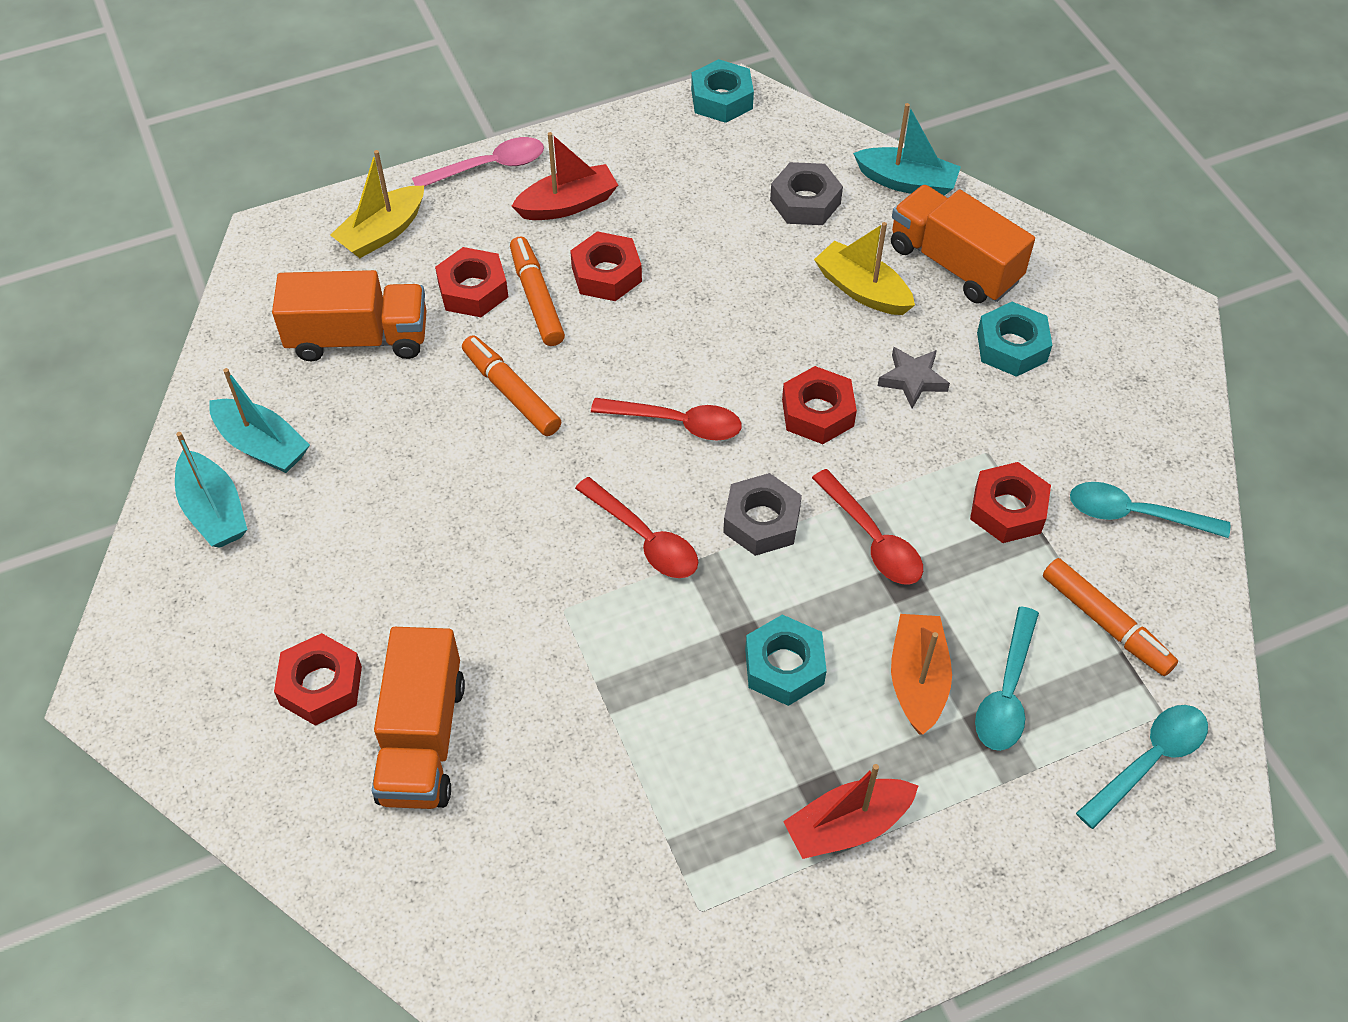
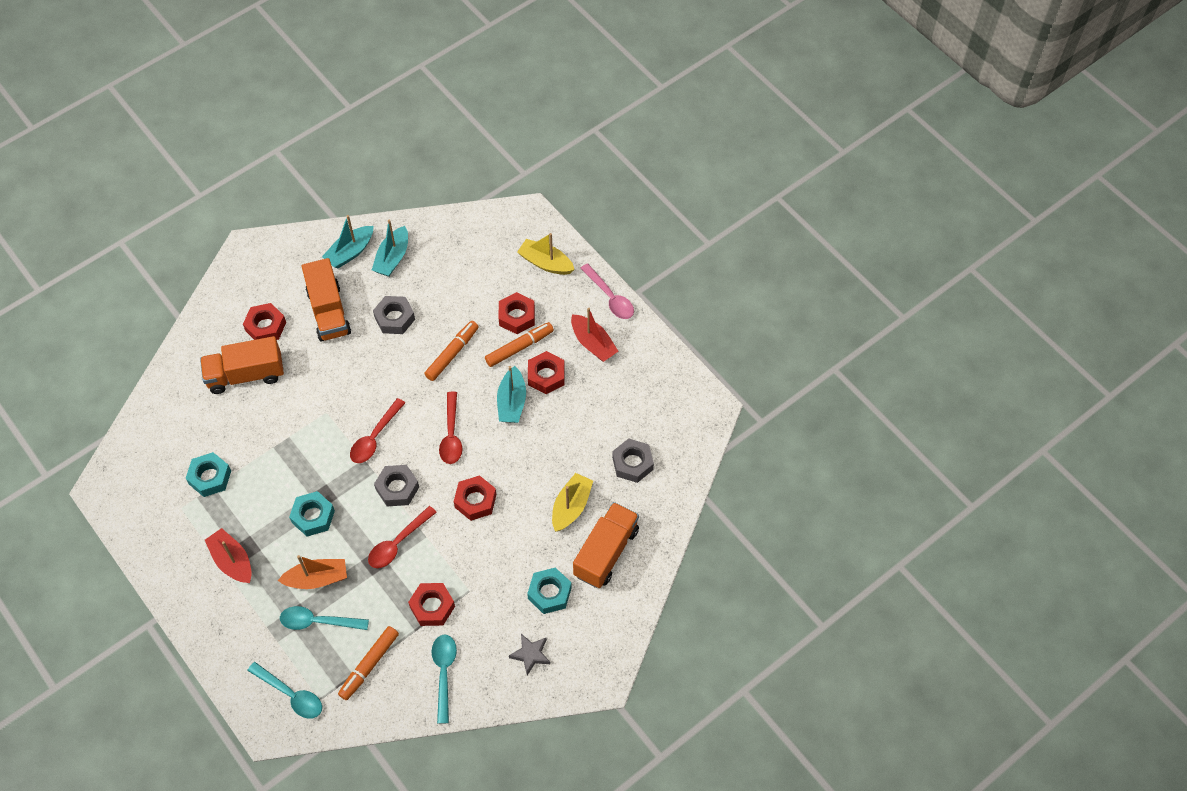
camera: 75 degrees right, 5 degrees up
orange truck [272,270,427,361] -> orange truck moved to [302,258,351,342]
turquoise nut [691,59,754,123] -> turquoise nut moved to [186,452,231,497]
turquoise boat [853,103,961,195] -> turquoise boat moved to [497,366,526,423]
grey star [878,347,950,409] -> grey star moved to [509,634,550,675]
none -> grey nut [373,296,415,334]

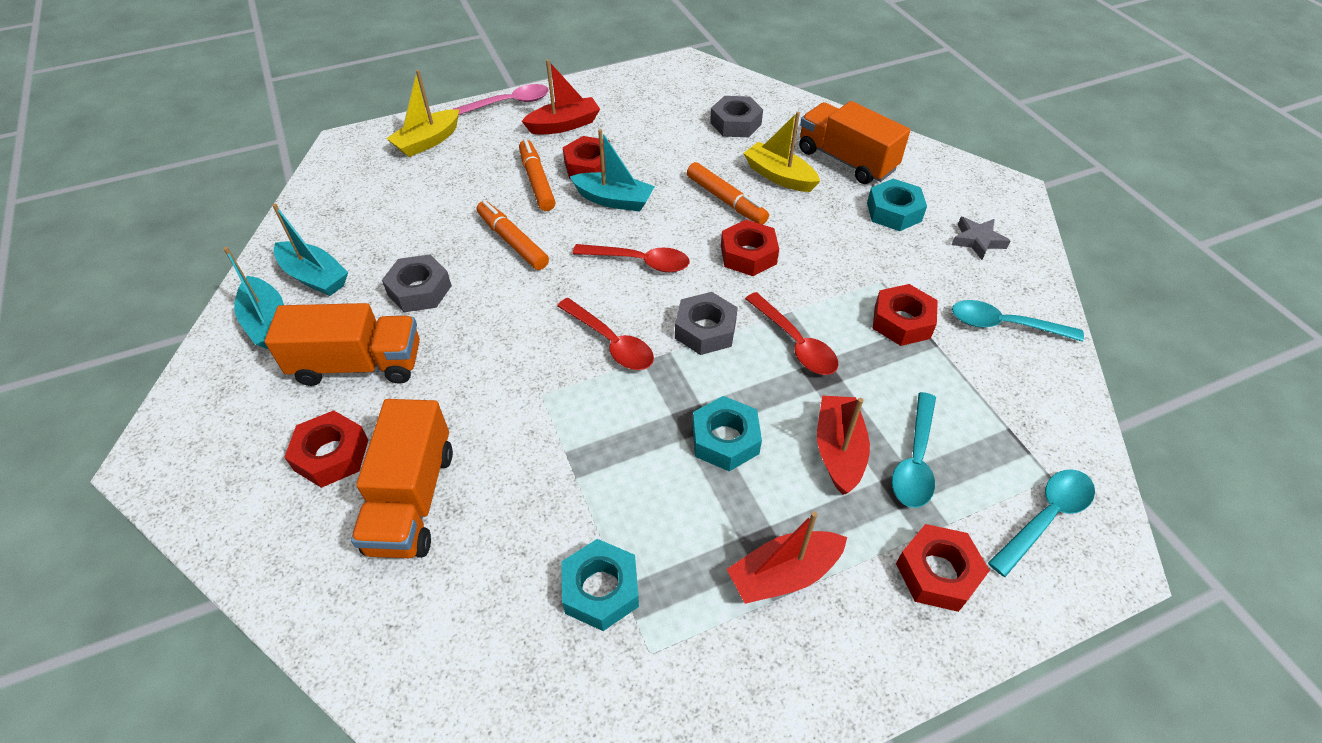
camera: 75 degrees left, 10 degrees down
orange boat [278,555,347,589] -> red boat [817,396,870,495]
orange marker [338,626,399,700] -> orange marker moved to [687,162,769,225]
red nut [499,292,535,334] -> red nut moved to [896,524,990,612]

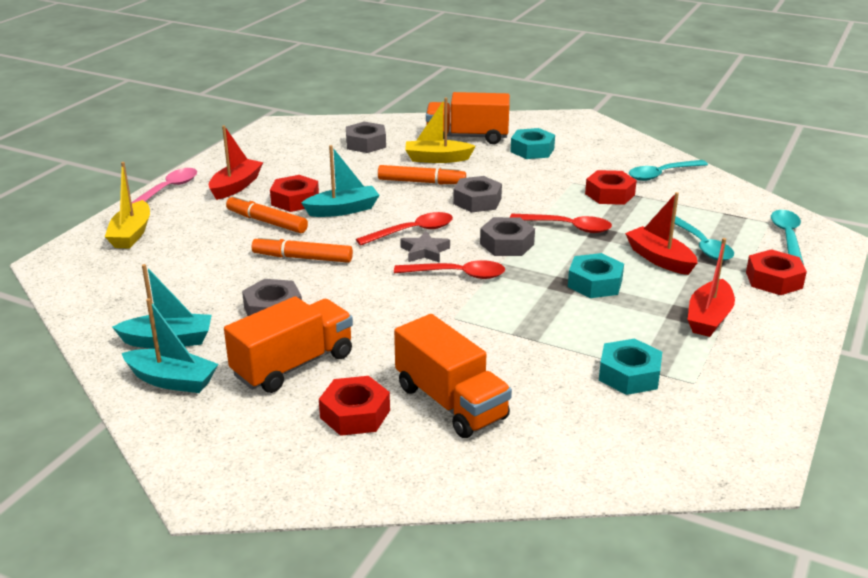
camera: 40 degrees left, 20 degrees down
red nut [721,220,779,276] -> grey nut [453,176,502,212]
grey star [952,217,1010,260] -> grey star moved to [400,231,450,263]

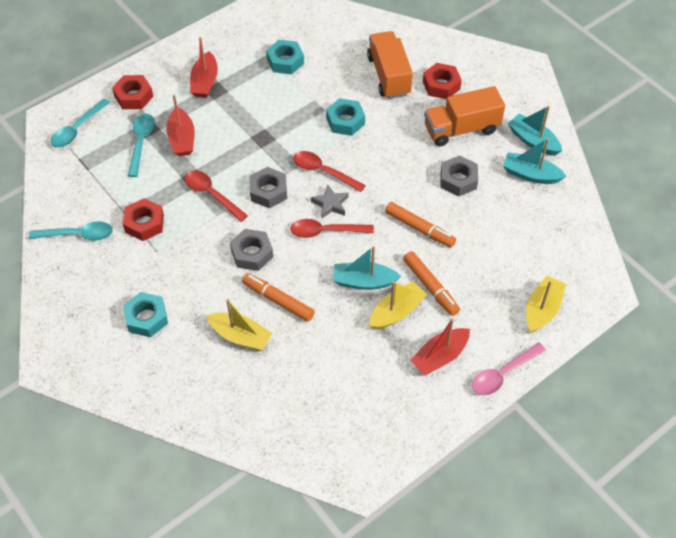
camera: 155 degrees left, 25 degrees up
red nut [270,175,319,212] -> yellow boat [369,281,427,329]
grey nut [346,122,386,153] -> none
orange truck [426,92,510,144] -> none
turquoise nut [568,253,624,298] -> turquoise nut moved to [326,98,365,136]
red boat [688,238,735,337] -> red boat turned 135 degrees clockwise [190,37,218,98]

